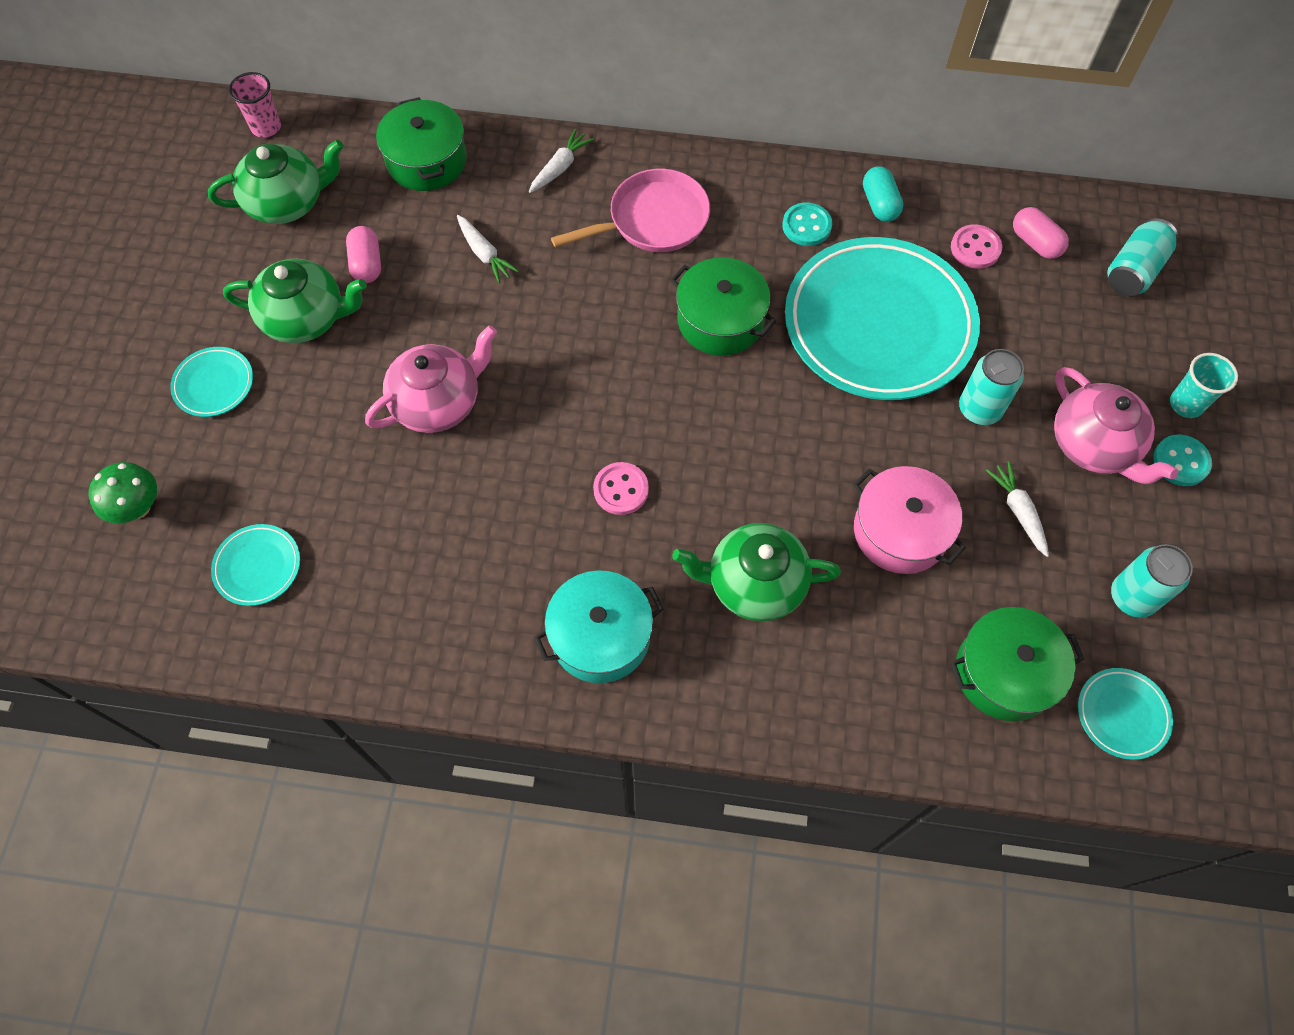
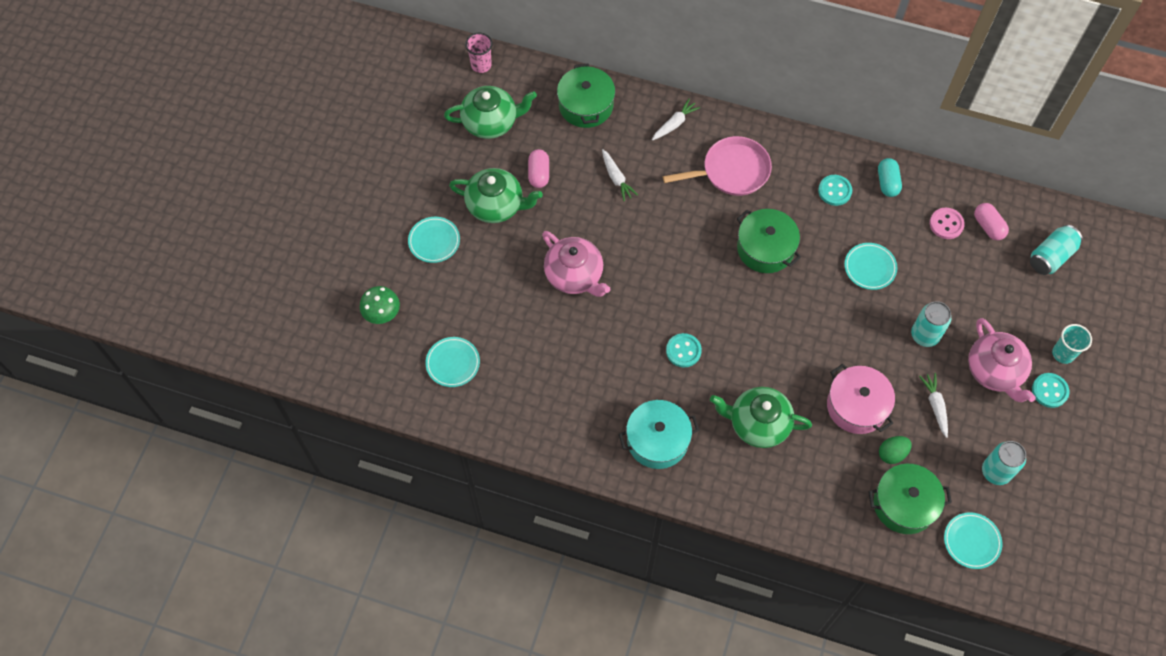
camera: 10 degrees right, 0 degrees up
pink teapot [365,325,497,433] -> pink teapot turned 75 degrees clockwise [542,231,611,297]
pink button [593,462,649,515] -> turquoise button [666,333,702,368]
turquoise plate [785,237,980,400] -> turquoise plate [844,243,897,290], size x0.41
none -> green egg [879,436,912,464]

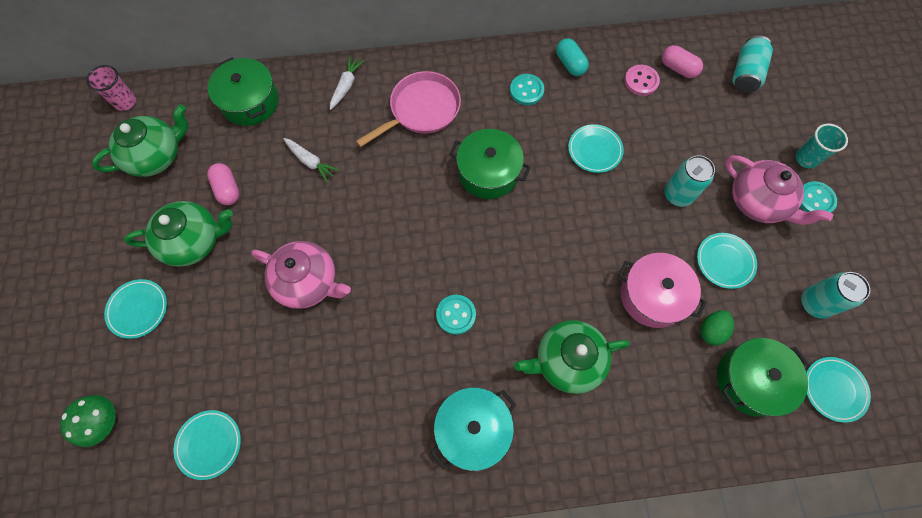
camera: 25 degrees left, 5 degrees up
white carrot [919,373,948,438] -> turquoise plate [697,233,757,289]

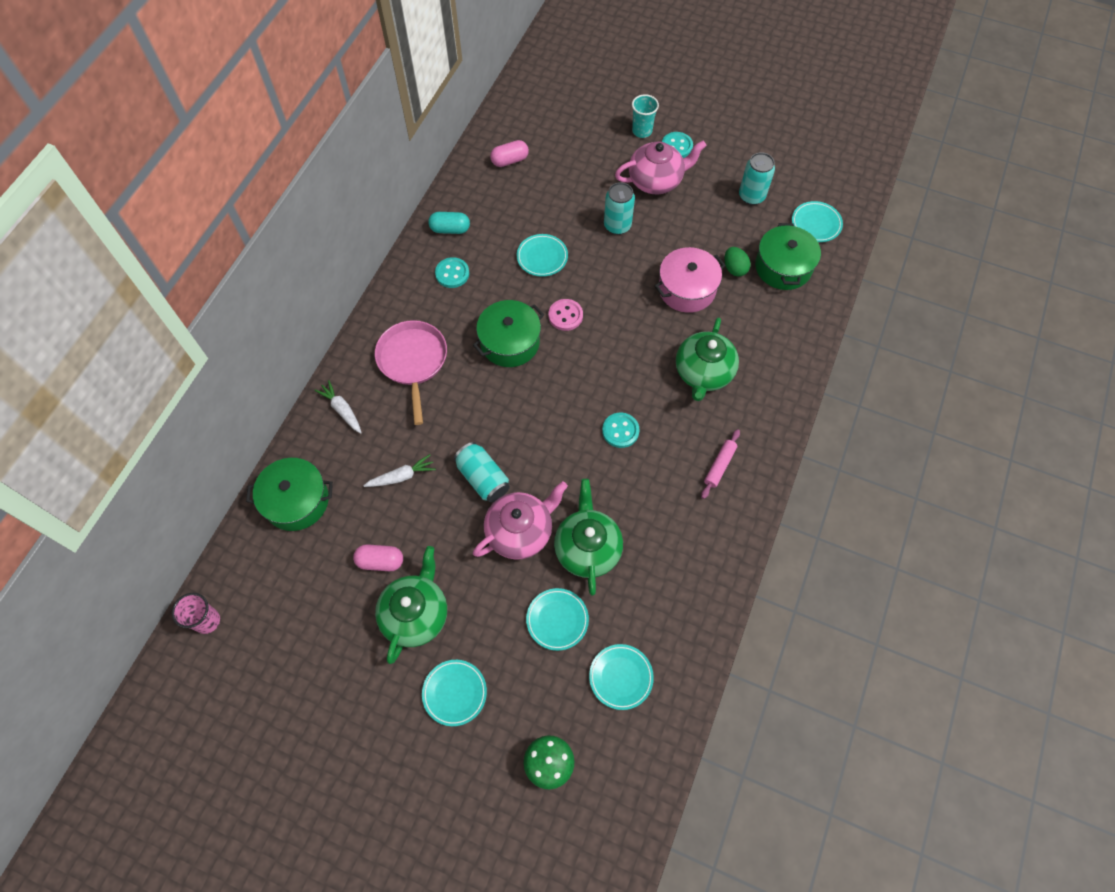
camera: 60 degrees left, 5 degrees down
green teapot [92,104,188,177] -> green teapot moved to [554,479,623,595]
turquoise pot [430,387,516,471] -> pink rolling pin [701,429,740,499]
pink button [624,65,660,96] -> pink button moved to [548,299,583,331]
turquoise plate [697,233,757,289] -> turquoise plate moved to [526,588,589,651]
turquoise can [732,36,773,93] -> turquoise can moved to [454,442,510,502]

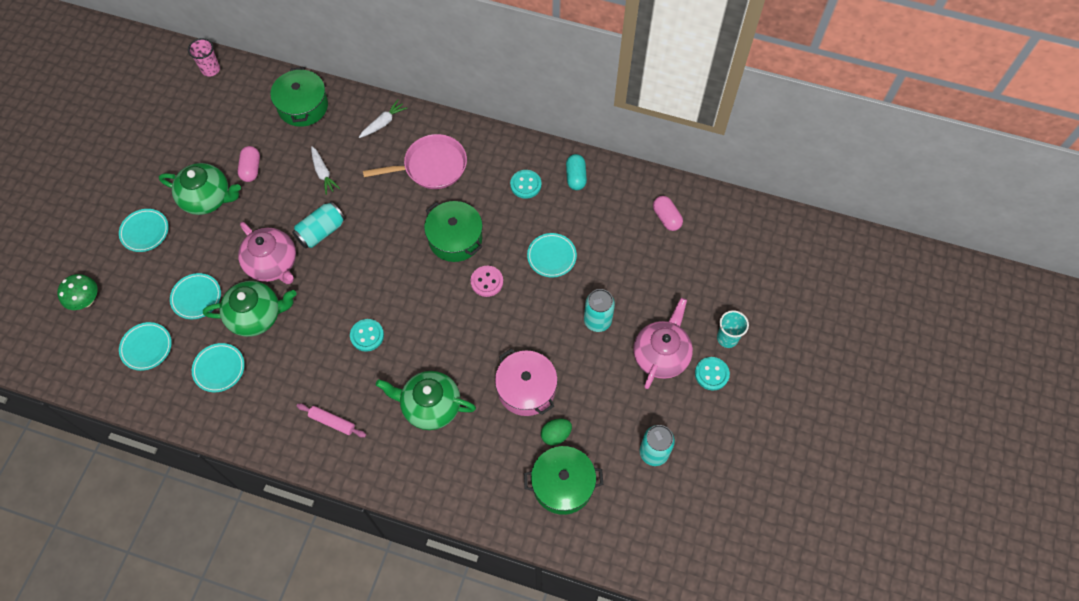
camera: 85 degrees right, 0 degrees up
pink teapot [615,141,707,194] -> pink teapot turned 135 degrees counterclockwise [633,298,693,389]
turquoise plate [792,201,843,242] -> turquoise plate moved to [192,343,245,392]

